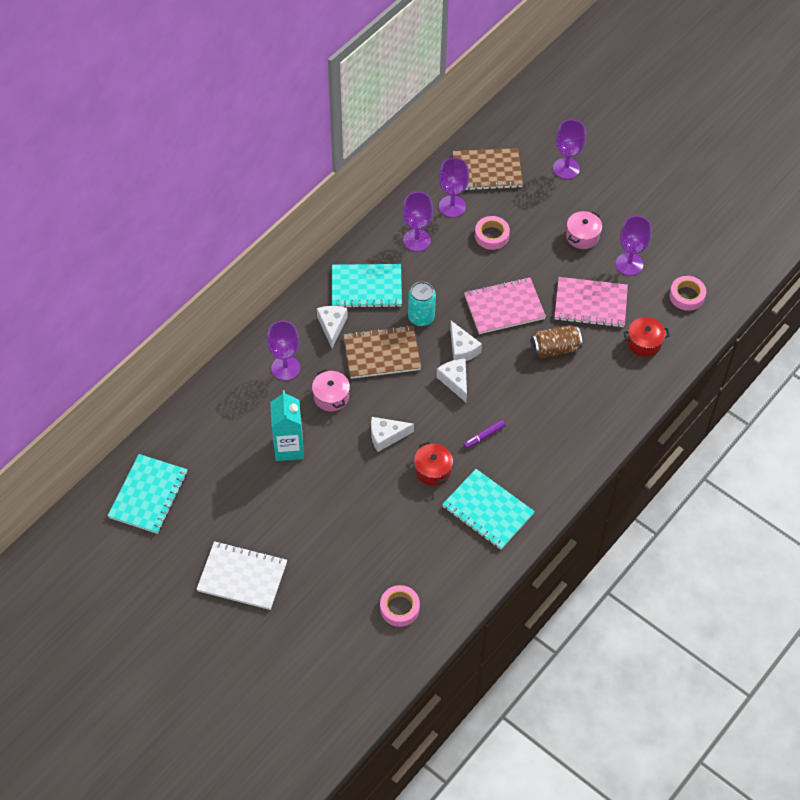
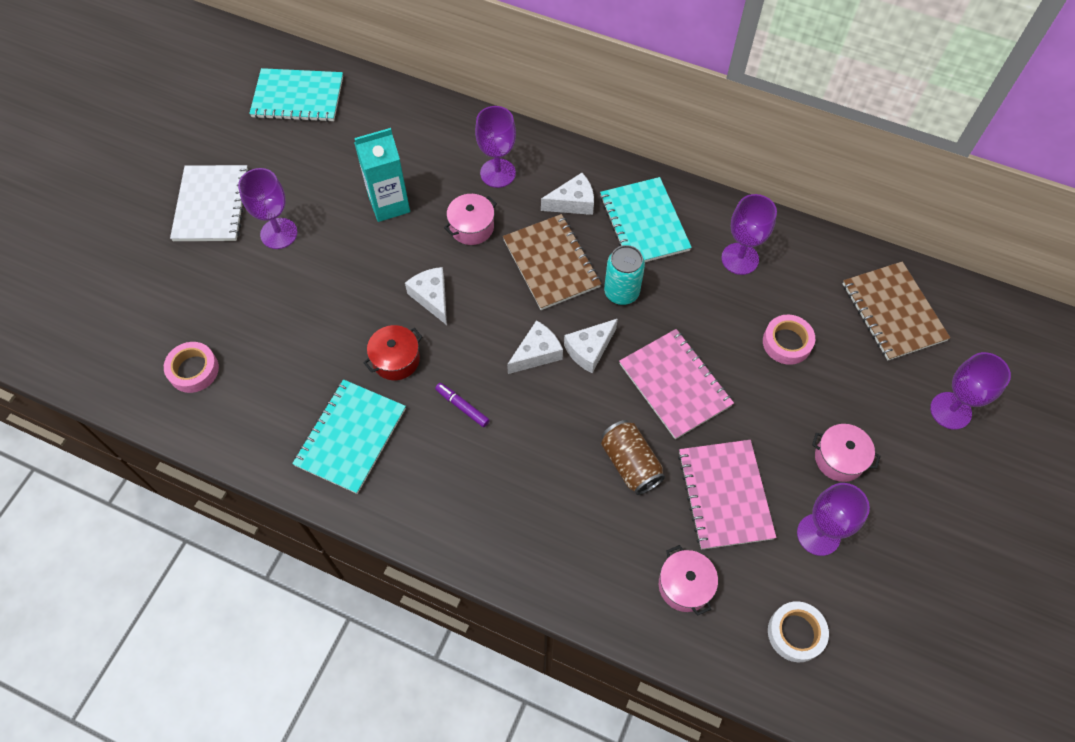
camera: 75 degrees right, 5 degrees up
purple goblet [439,158,469,218] -> purple goblet moved to [238,168,297,249]
red pot [624,317,670,357] -> pink pot [659,545,718,615]
pink tape [669,276,706,311] -> white tape [768,601,829,662]

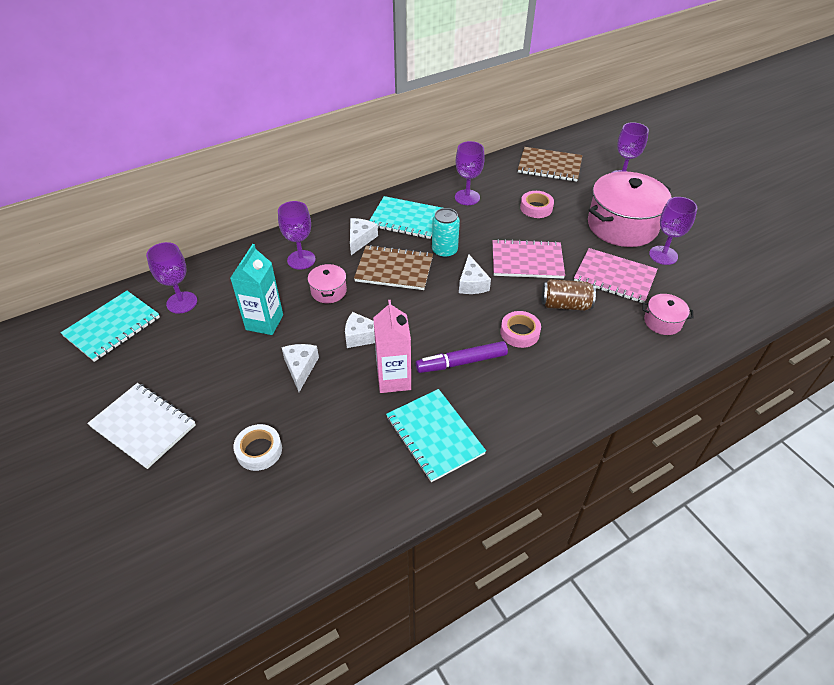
camera: 55 degrees left, 15 degrees down
pink tape [164,342,219,393] -> pink tape moved to [500,311,541,348]
purple goblet [238,168,297,249] -> purple goblet moved to [146,242,197,314]
red pot [364,325,422,380] -> pink carton [373,300,411,393]
purple marker [435,383,490,427] -> purple marker [416,341,508,373], size x1.77
white cheese [507,320,563,374] -> white cheese moved to [281,344,319,392]
white tape [768,601,829,662] -> white tape moved to [233,424,282,471]
pink pot [812,424,880,482] -> pink pot [588,171,672,247], size x2.17

